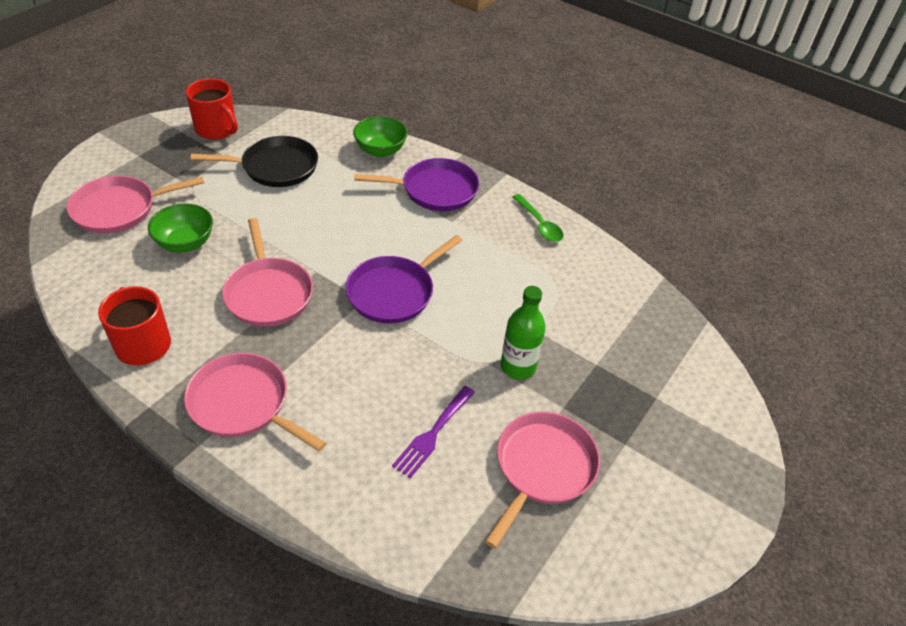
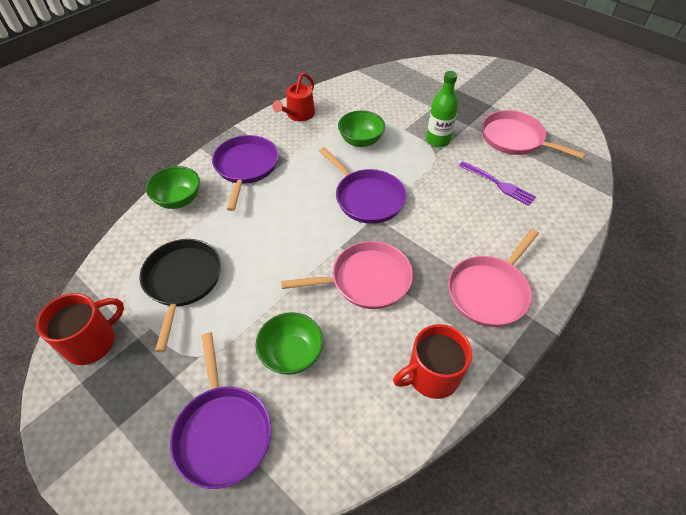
camera: 80 degrees left, 5 degrees up
pink pan [67,176,204,234] -> purple pan [170,332,271,489]
green spoon [513,194,564,242] -> red watering can [272,73,315,121]
none -> green bowl [338,111,385,147]

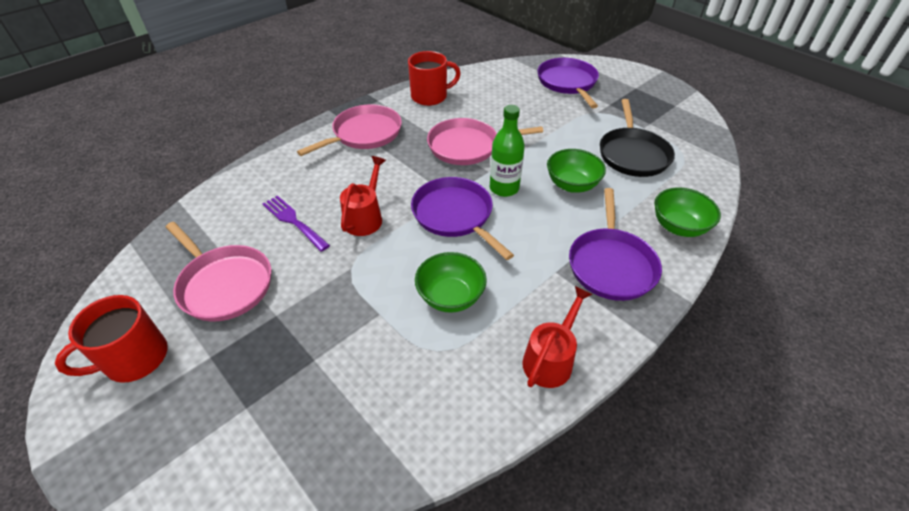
camera: 175 degrees left, 5 degrees down
red mug [36,293,124,365] -> red mug moved to [55,295,168,383]
green bowl [255,312,323,375] -> green bowl moved to [547,149,606,193]
green bottle [426,71,458,147] -> green bottle moved to [490,105,525,197]
none -> red watering can [340,156,386,236]

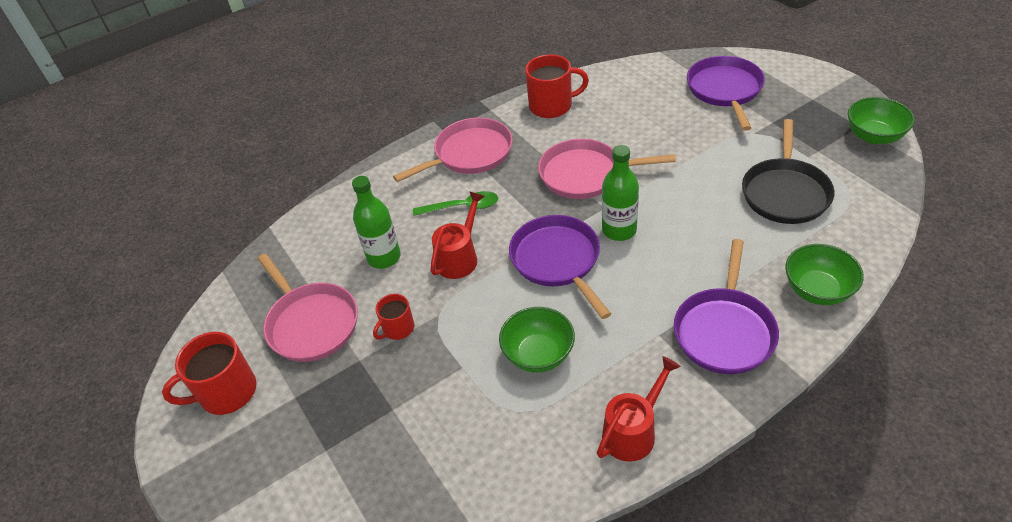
camera: 15 degrees right, 0 degrees up
purple fork [263,195,330,252] -> green bottle [352,176,401,269]
green bowl [547,149,606,193] -> green bowl moved to [848,97,915,144]
none -> red mug [373,294,414,340]
none -> green spoon [413,191,498,216]

